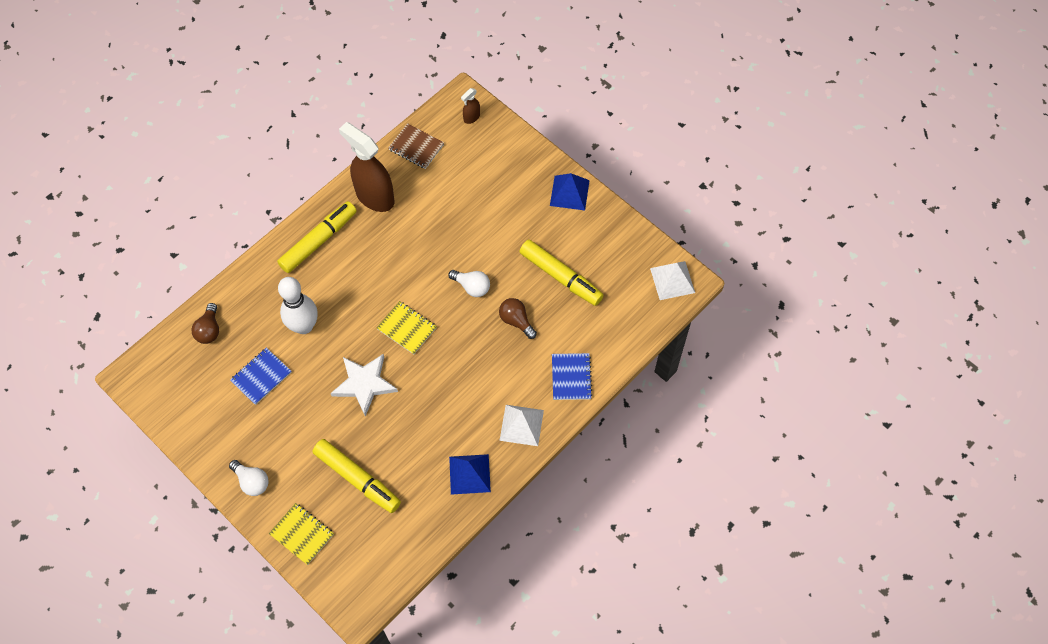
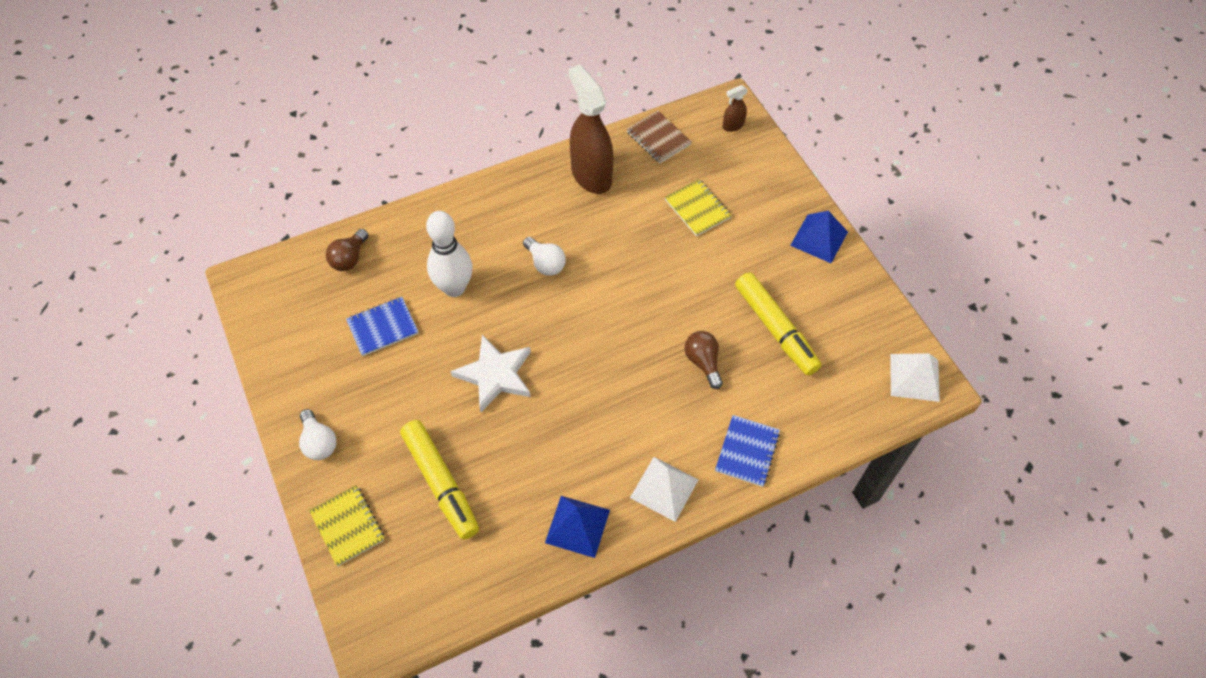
camera: 20 degrees right, 5 degrees down
yellow marker [277,201,357,273] -> none
yellow notebook [376,301,437,354] -> yellow notebook moved to [665,179,732,236]
white light bulb [448,270,490,297] -> white light bulb moved to [523,237,566,276]

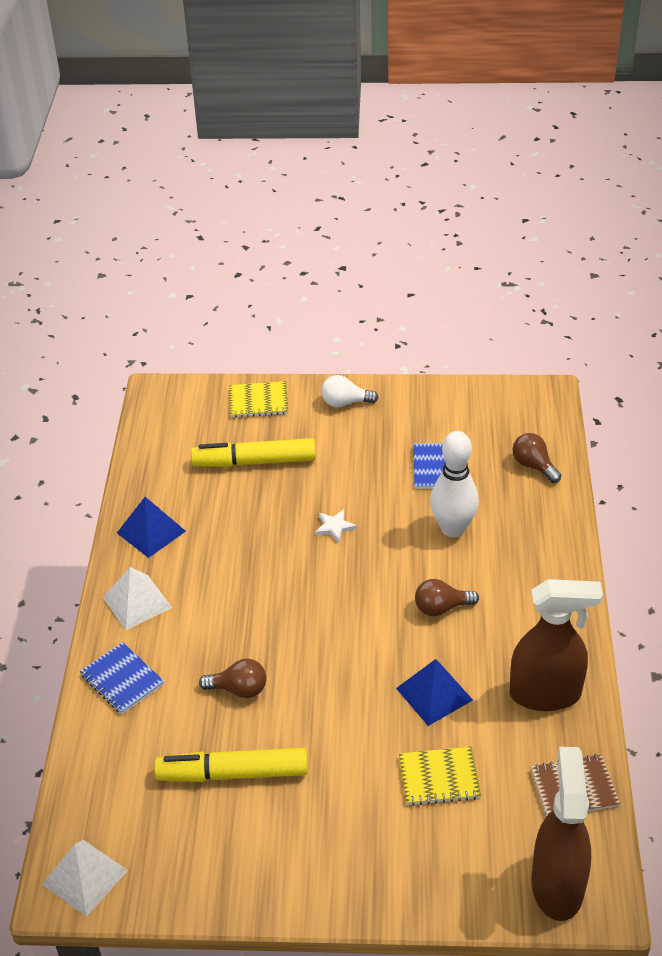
camera: 120 degrees right, 15 degrees down
white star [451,335,531,412] -> white star [315,509,357,543], size x0.50
white light bulb [523,237,566,276] -> brown light bulb [415,579,479,616]
brown spray bottle [723,85,748,132] -> brown spray bottle [532,747,591,921], size x2.28
blue pyramid [790,211,848,263] -> blue pyramid moved to [396,659,473,726]

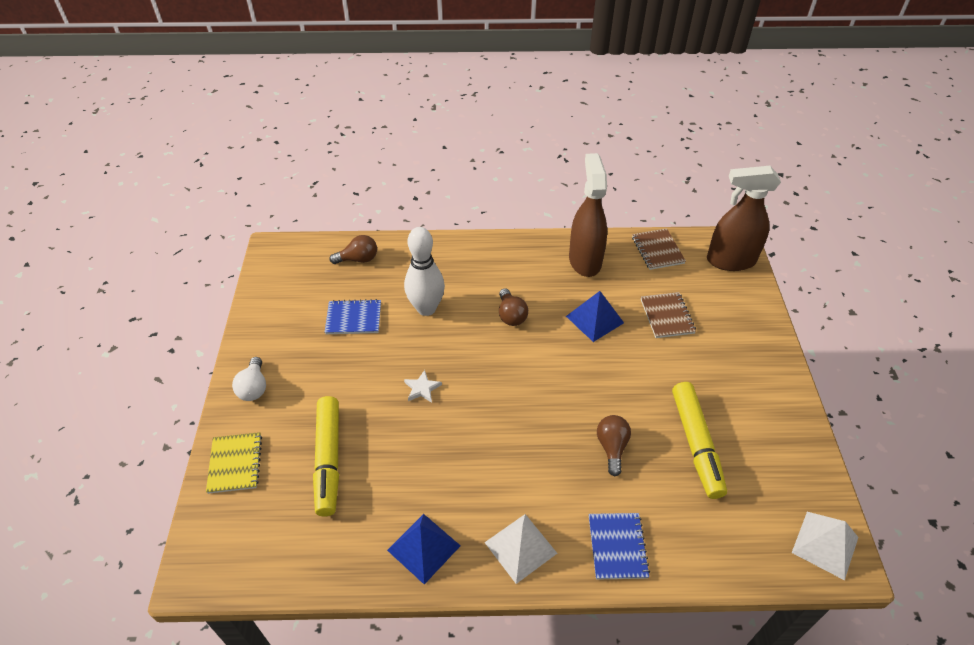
camera: 95 degrees left, 5 degrees up
blue notebook [80,642,164,714] -> blue notebook turned 45 degrees counterclockwise [589,513,650,580]
yellow notebook [399,747,481,806] -> brown notebook [641,292,696,338]
brown light bulb [513,433,561,483] -> brown light bulb turned 150 degrees counterclockwise [329,235,377,264]

